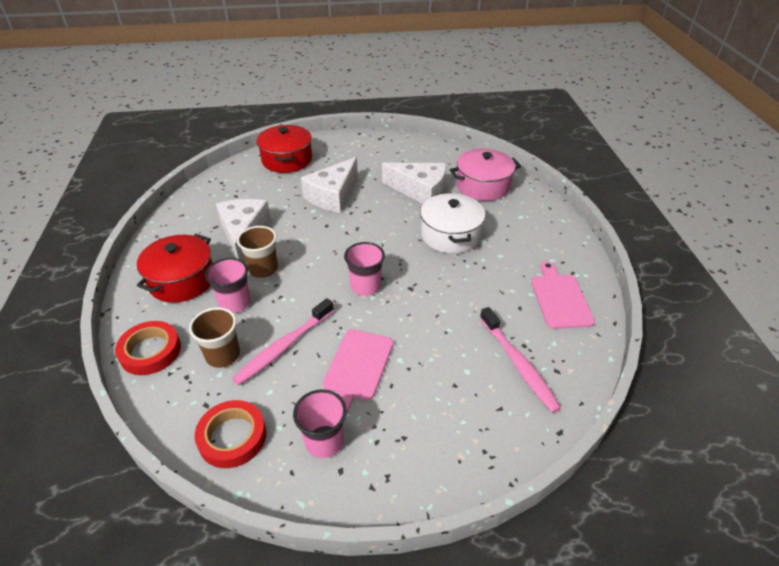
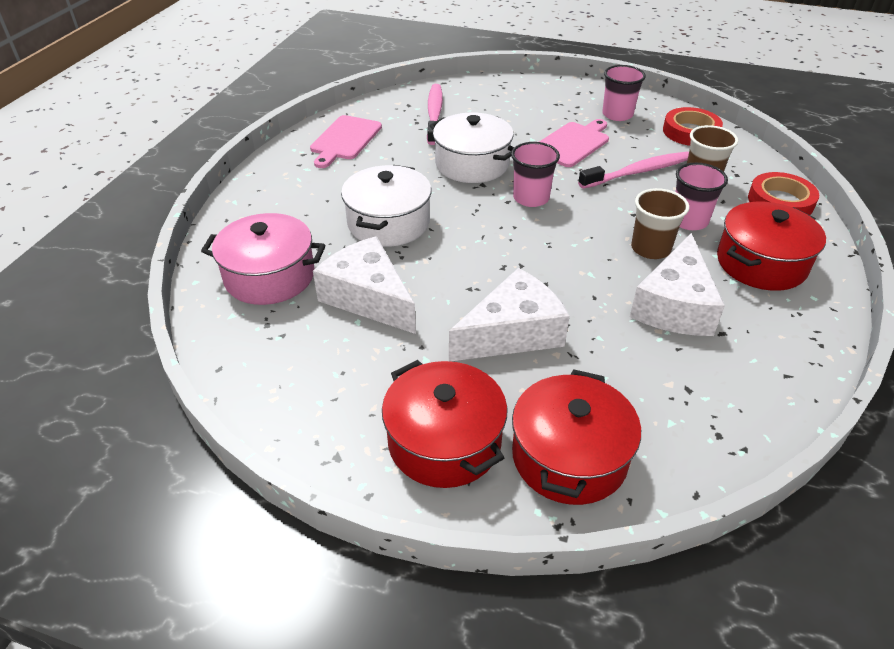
camera: 155 degrees left, 0 degrees up
none -> red pot [382,360,508,488]
none -> white pot [430,113,514,183]

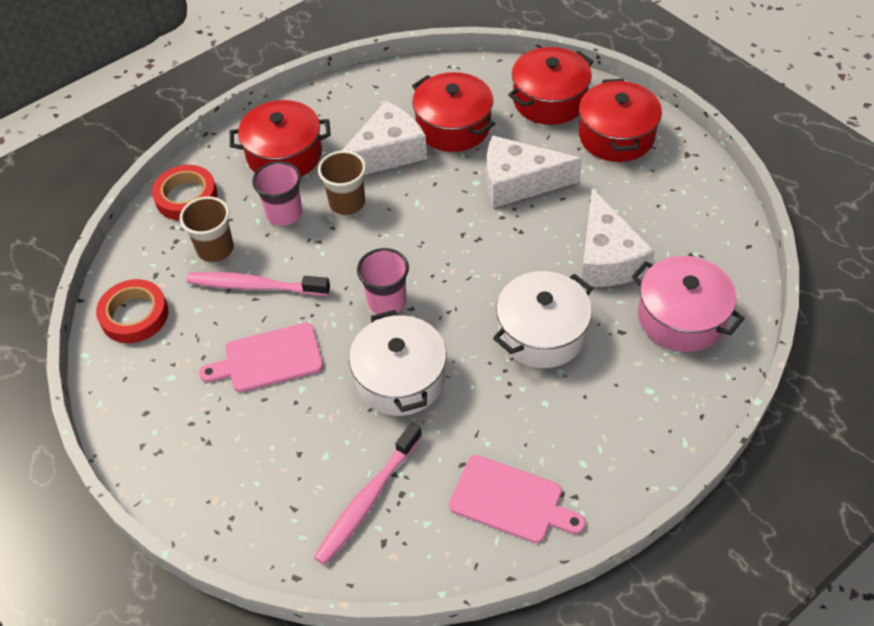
camera: 145 degrees left, 10 degrees up
pink cutting board [310,115,382,168] -> pink cutting board turned 60 degrees clockwise [449,455,586,543]
pink cup [602,65,646,121] -> none
none -> red pot [412,72,495,152]

